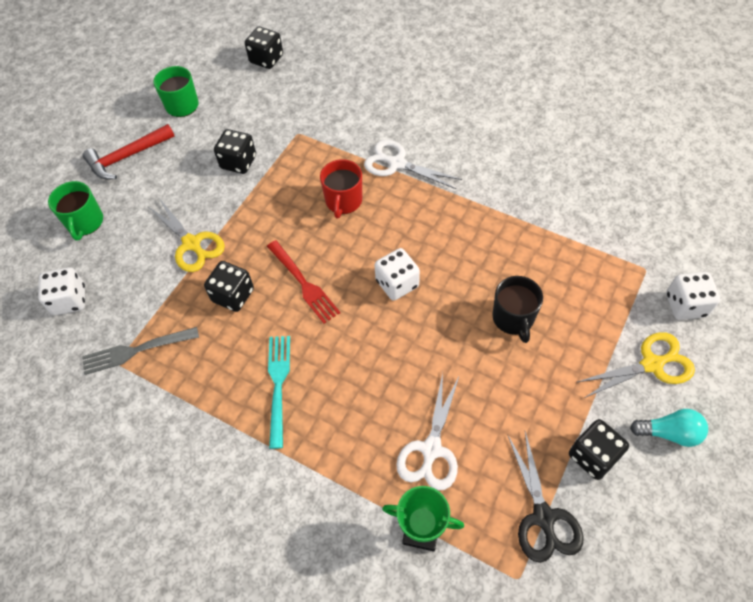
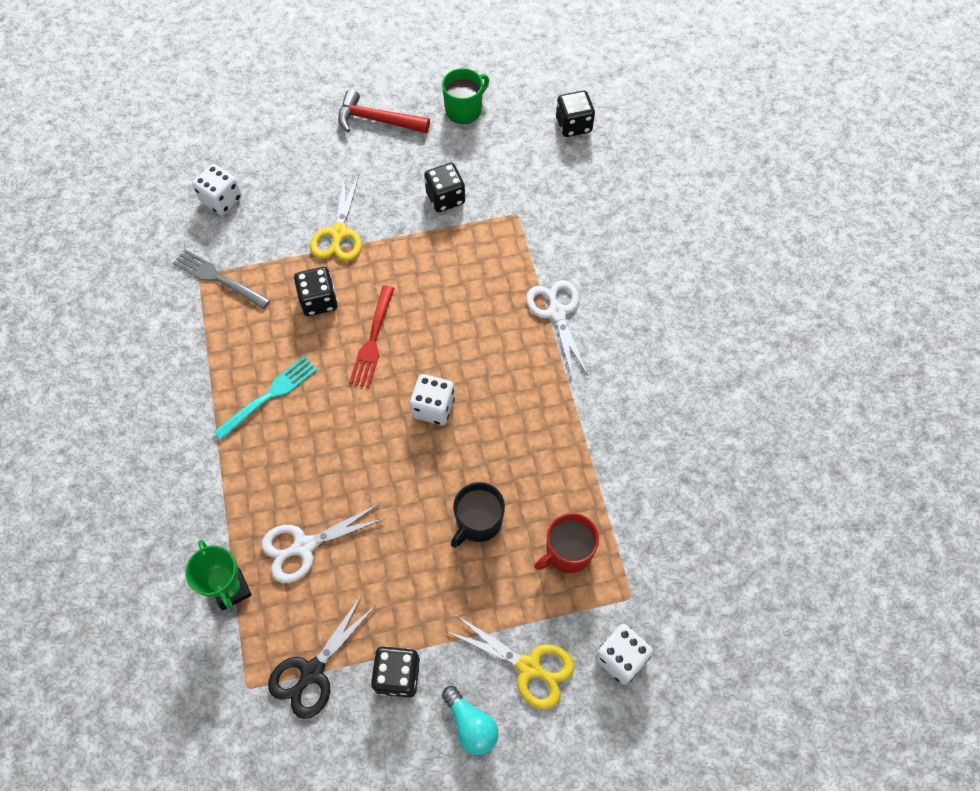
camera: 45 degrees right, 5 degrees up
green mug [48,181,103,241] -> none
red mug [320,159,362,219] -> red mug moved to [534,513,599,573]

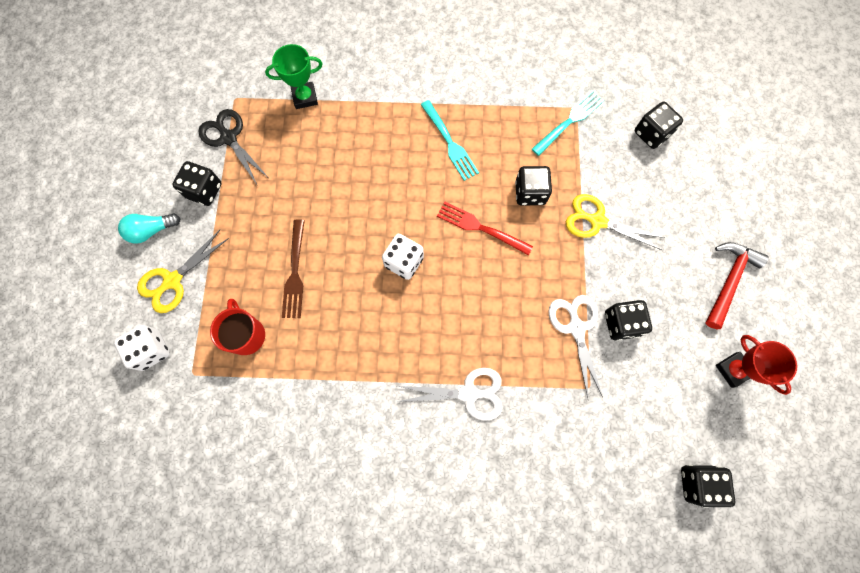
camera: 105 degrees right, 10 degrees up
grey fork [173,249,270,309] -> turquoise fork [532,90,604,156]
white dice [192,164,242,215] -> black dice [635,102,683,149]
white scissors [261,504,386,583] -> white scissors moved to [548,295,603,398]
green mug [442,68,489,124] -> red trophy [716,335,797,395]
black mug [451,482,505,548] -> brown fork [282,220,305,318]

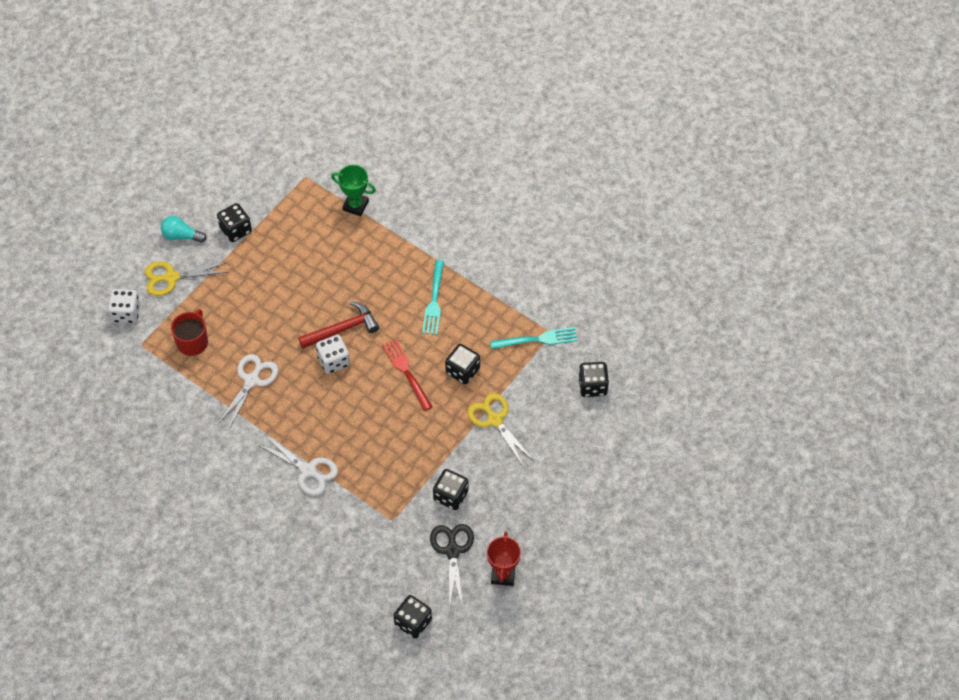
camera: 35 degrees right, 15 degrees down
black scissors [198,109,268,186] -> black scissors moved to [430,524,474,607]
brown fork [282,220,305,318] -> none
white scissors [548,295,603,398] -> white scissors moved to [218,354,278,429]
red hammer [705,242,769,329] -> red hammer moved to [298,301,379,349]

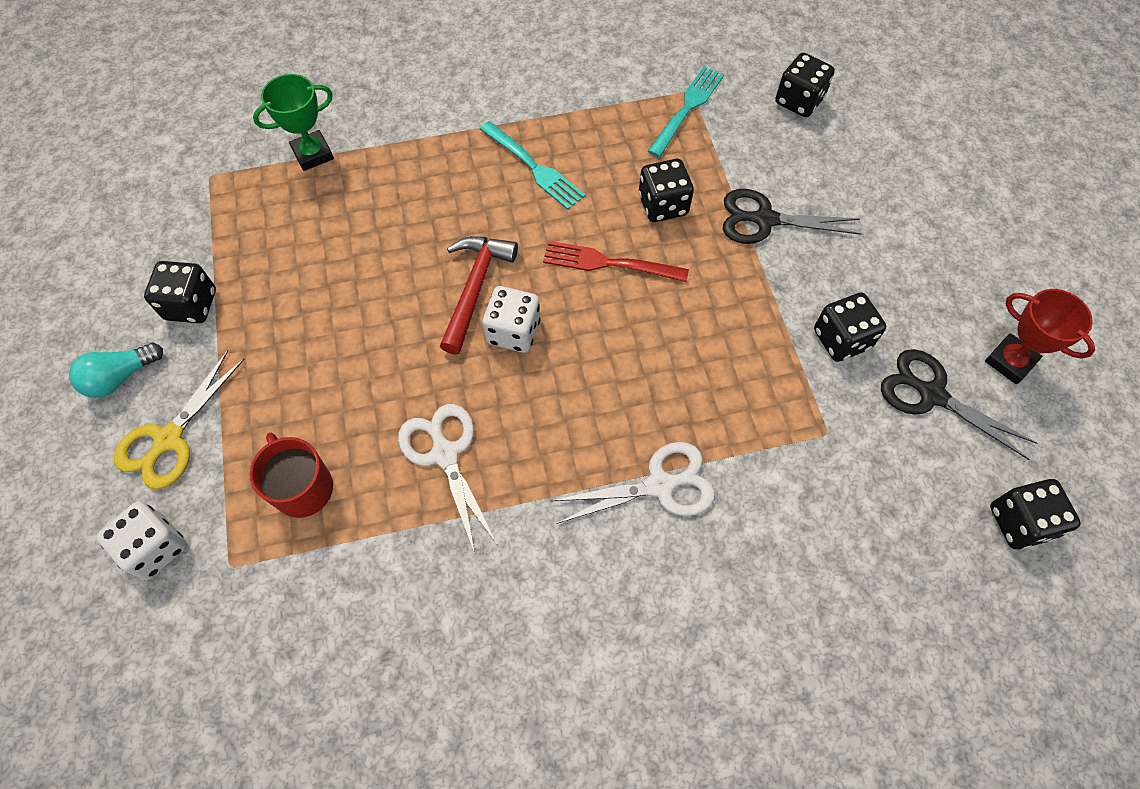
camera: 50 degrees left, 5 degrees up
yellow scissors [467,393,534,466] -> black scissors [723,189,862,244]

